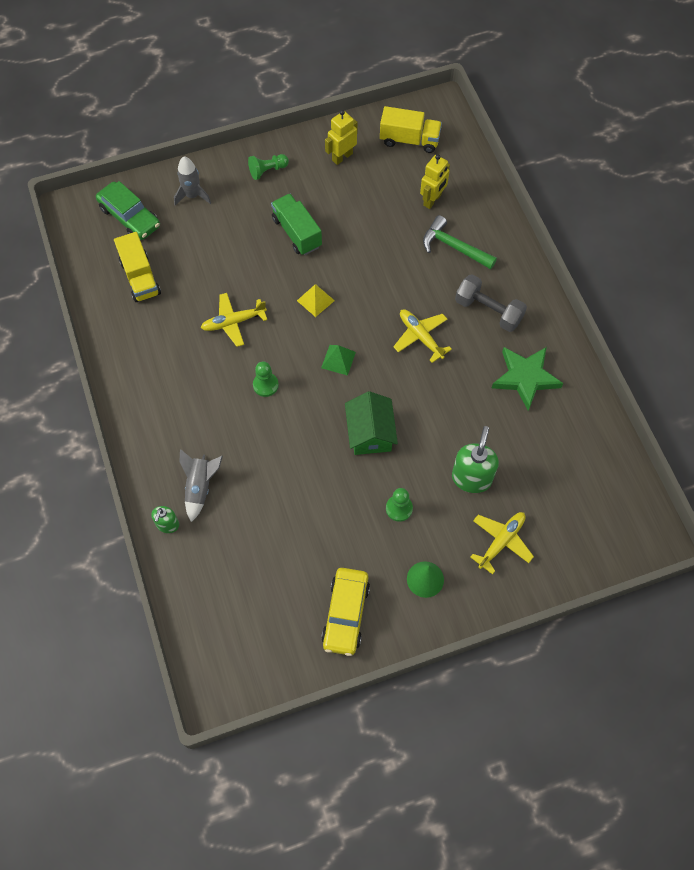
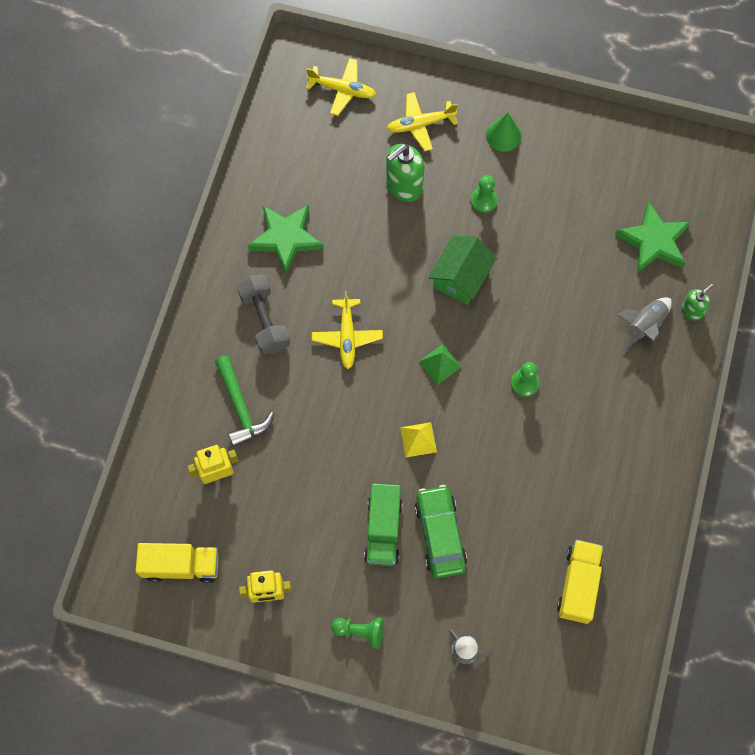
camera: 145 degrees left, 5 degrees up
green car [96,181,160,240] -> green car moved to [415,485,467,578]
yellow plane [201,293,267,347] -> yellow plane moved to [306,58,376,116]
yellow car [321,568,370,656] -> none
yellow truck [380,106,442,153] -> yellow truck turned 135 degrees clockwise [136,543,219,583]
none -> green star [615,202,691,273]

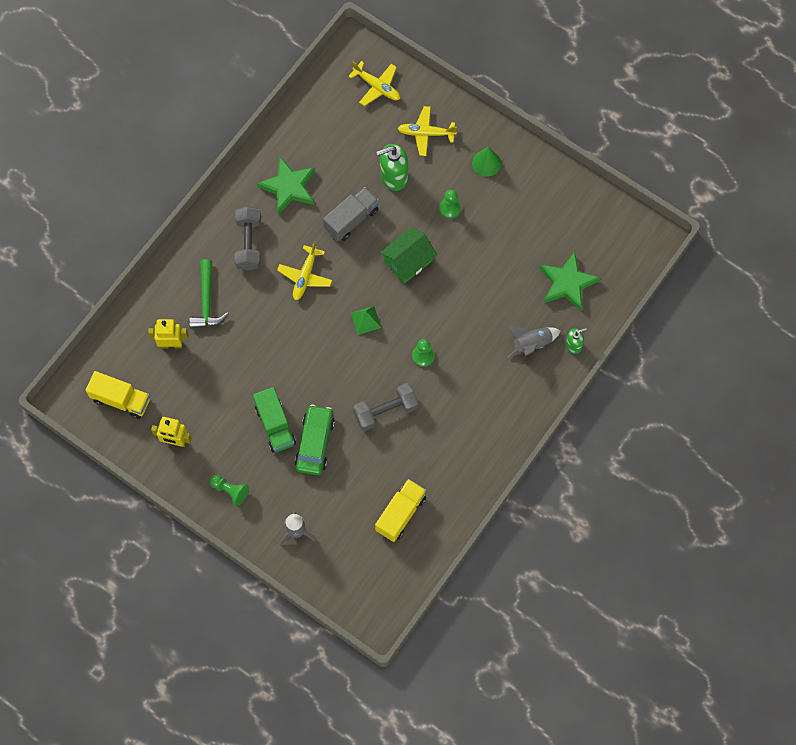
camera: 20 degrees right, 0 degrees up
green truck [364,484,403,566] -> green truck turned 45 degrees counterclockwise [253,387,296,453]
yellow pyramid [400,422,437,457] -> none
none -> grey truck [323,187,379,241]
none -> grey dumbbell [353,383,419,431]

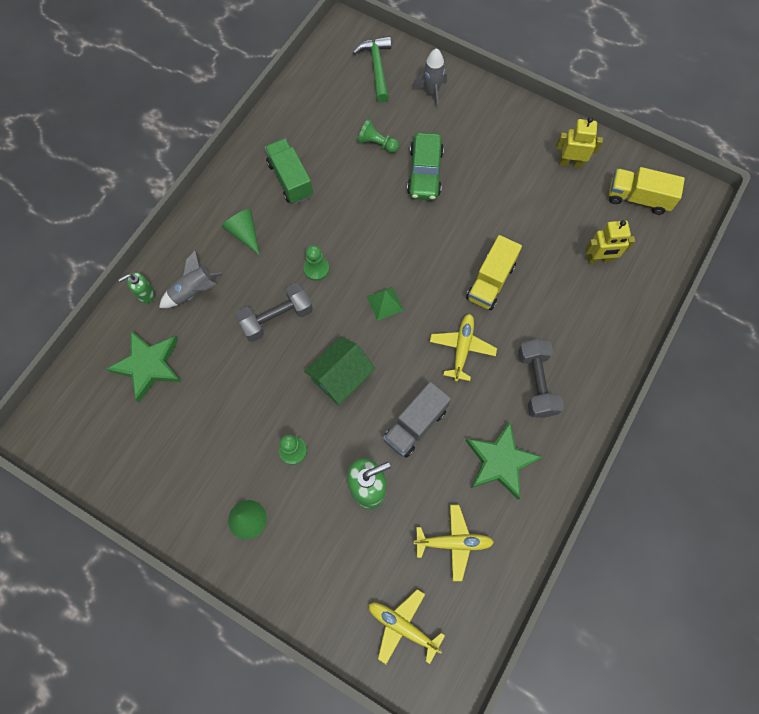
camera: 175 degrees right, 0 degrees up
green hammer [189,259,229,328] -> green hammer moved to [353,36,391,102]
green pawn [209,475,249,506] -> green pawn moved to [357,119,399,153]
green truck [253,387,296,453] -> green truck moved to [265,138,313,204]
grey dumbbell [353,383,419,431] -> grey dumbbell moved to [235,283,313,342]
yellow truck [375,479,426,542] -> yellow truck moved to [466,235,522,310]
yellow plane [397,106,457,156] -> yellow plane moved to [414,505,494,581]
none -> green cone [222,209,260,255]

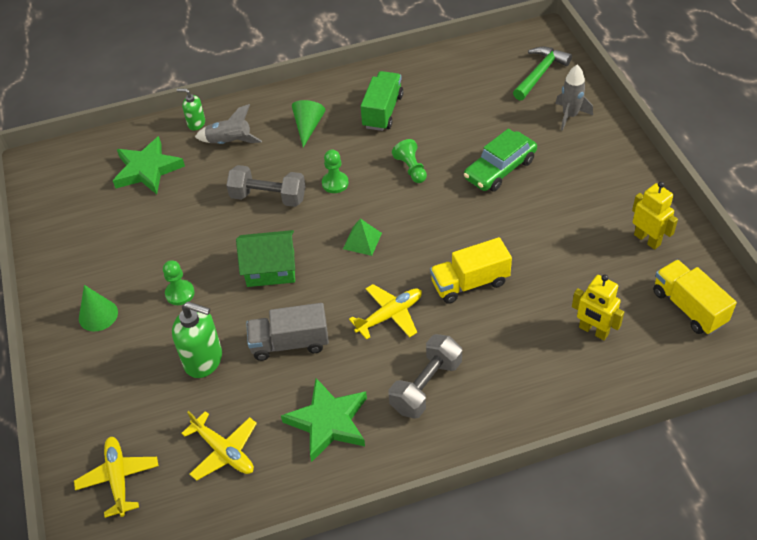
camera: 45 degrees right, 20 degrees down
green pawn [357,119,399,153] -> green pawn moved to [392,139,427,183]

